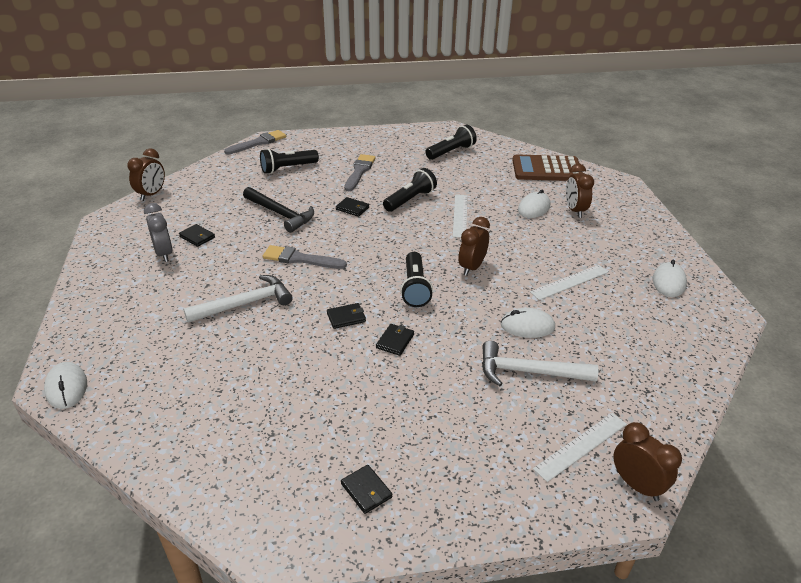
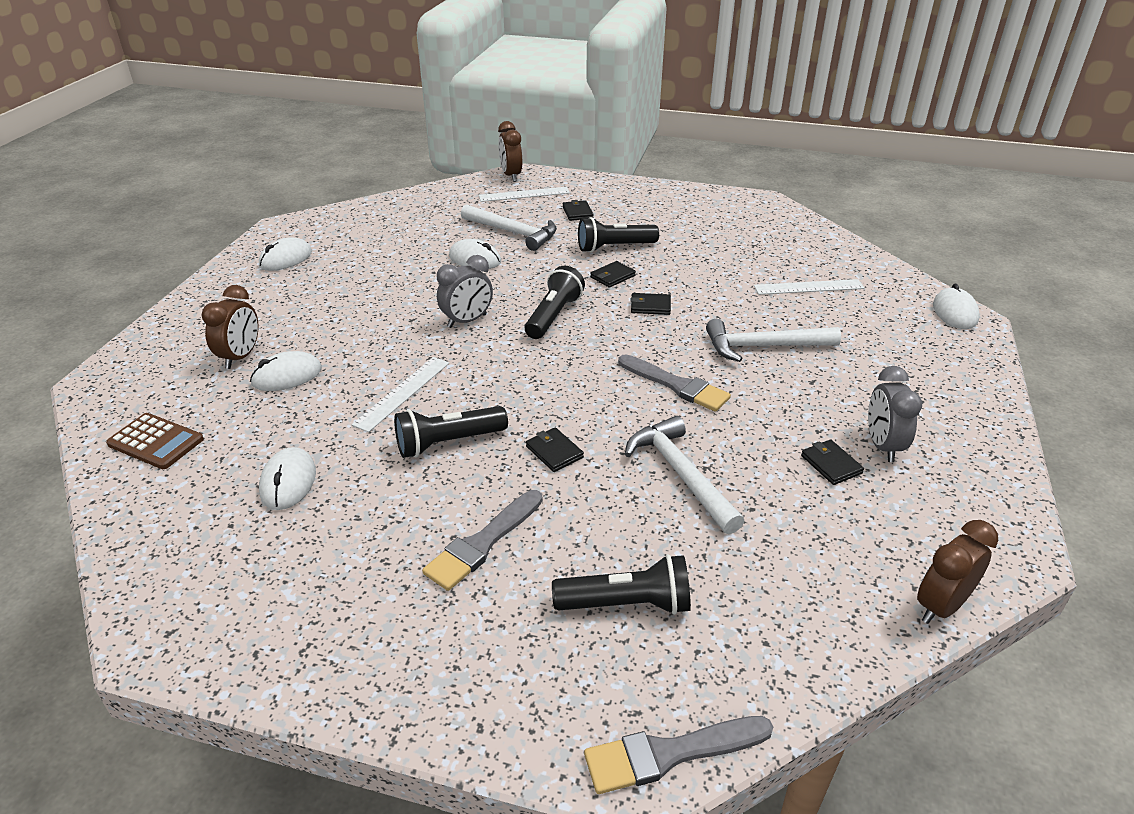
camera: 155 degrees left, 0 degrees up
black hammer [243,187,314,233] -> white hammer [625,416,744,535]
black wallet [341,465,392,514] -> black wallet moved to [563,200,593,221]
black flashlight [425,125,477,160] -> black flashlight moved to [578,217,659,253]
brown clock [458,217,490,276] -> grey clock [437,255,493,328]
brown calculator [512,154,583,181] -> brown calculator [106,413,204,469], size x0.63
white ruler [530,265,609,300] -> white ruler moved to [754,279,865,295]
none -> white mouse [259,447,316,510]

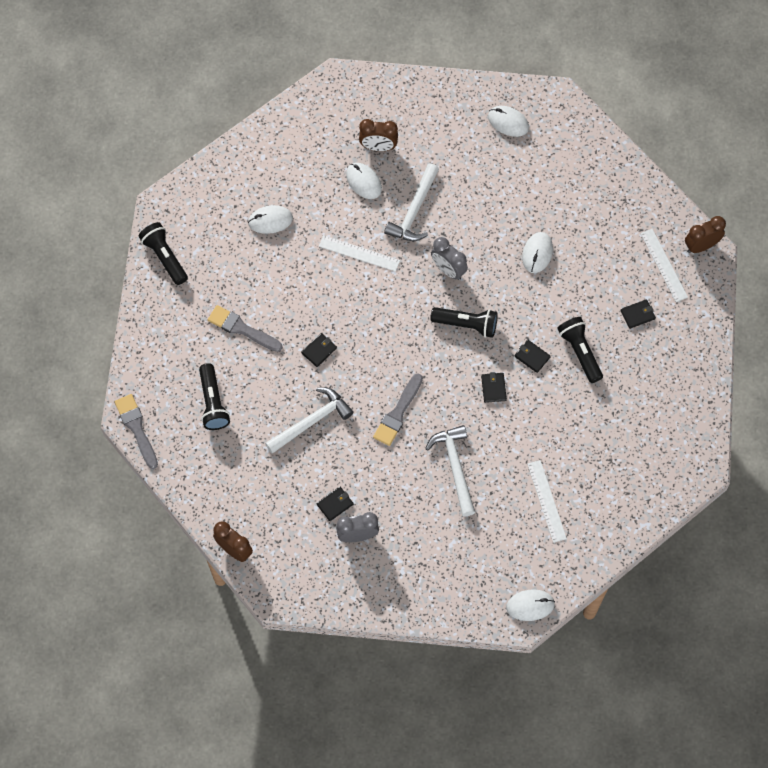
camera: 80 degrees right, 30 degrees up
brown calculator [106,413,204,469] -> none
black flashlight [394,406,508,458] -> black flashlight moved to [138,222,188,285]
white hammer [461,204,557,251] -> white hammer moved to [384,163,439,241]

